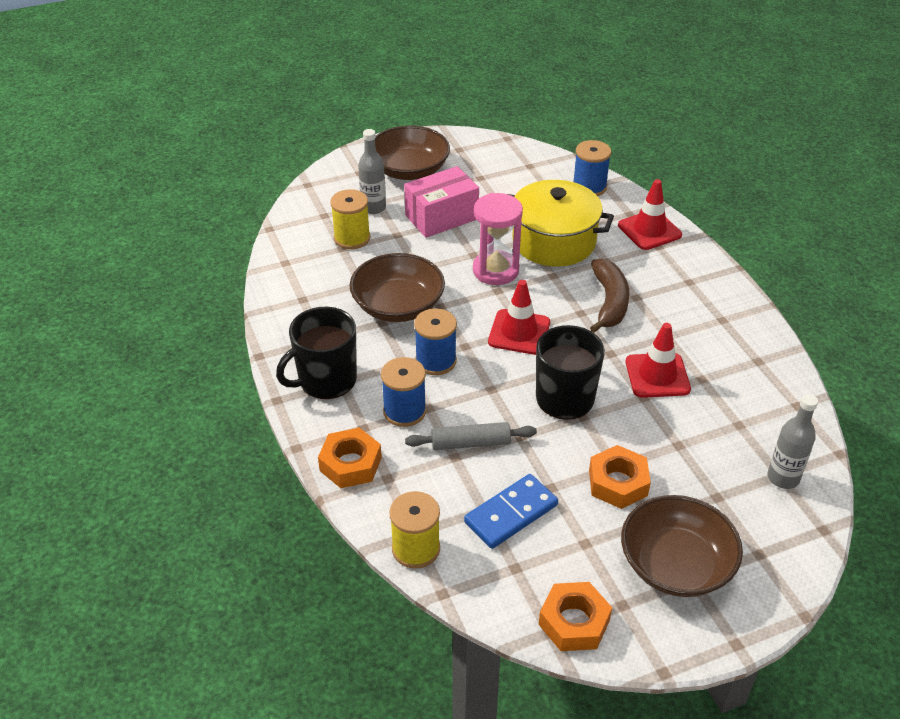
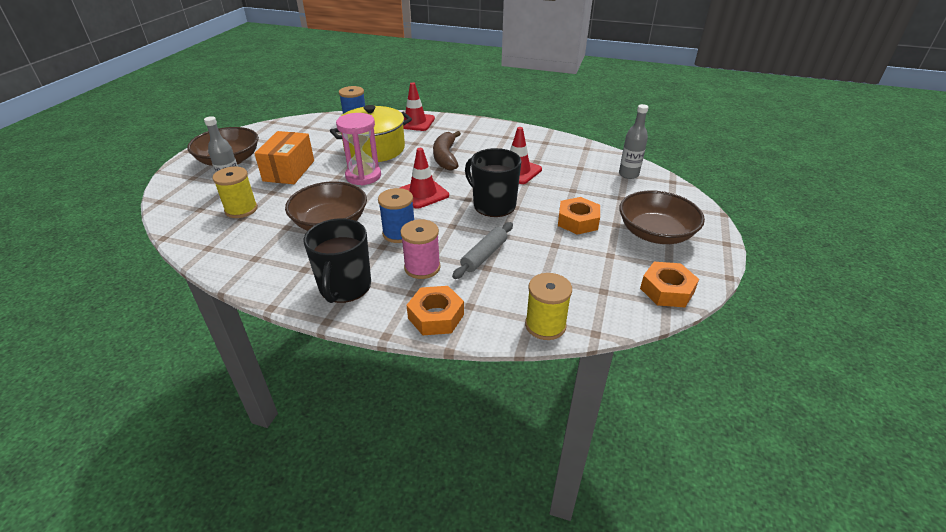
camera: 50 degrees left, 5 degrees down
blue spool [381,357,426,427] -> pink spool [400,219,441,279]
pink box [404,166,479,238] -> orange box [254,131,314,184]
blue domino [464,474,558,549] -> none
brown banana [590,258,629,333] -> brown banana turned 135 degrees counterclockwise [433,131,461,171]

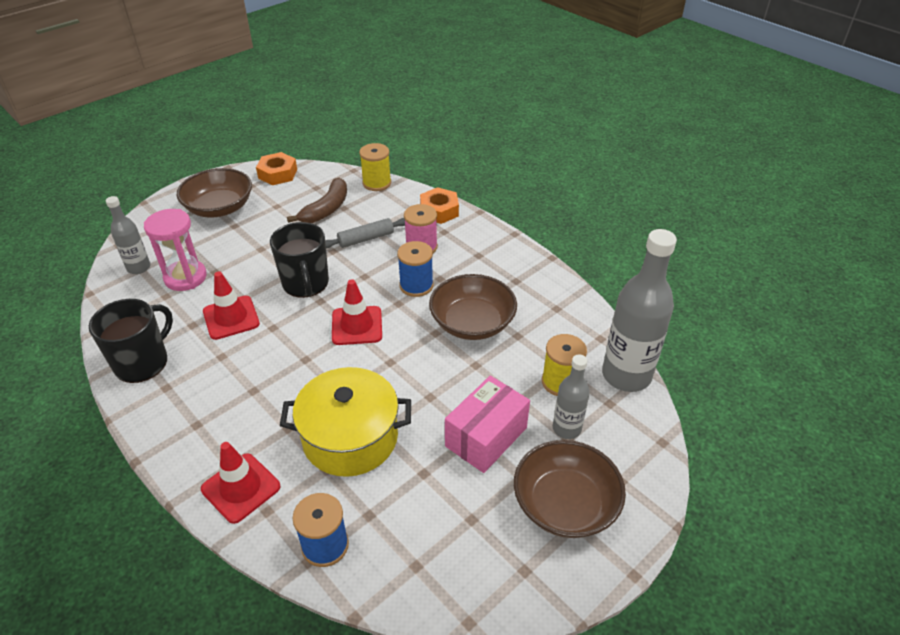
camera: 150 degrees left, 5 degrees up
orange box [254,131,314,184] -> pink box [445,376,530,473]
black mug [304,218,371,303] -> black mug moved to [89,299,173,383]
pink hourglass [336,113,381,186] -> pink hourglass moved to [144,209,207,291]
brown banana [433,131,461,171] -> brown banana moved to [287,178,347,223]
orange nut [558,197,600,235] -> none
none -> grey bottle [602,229,677,392]

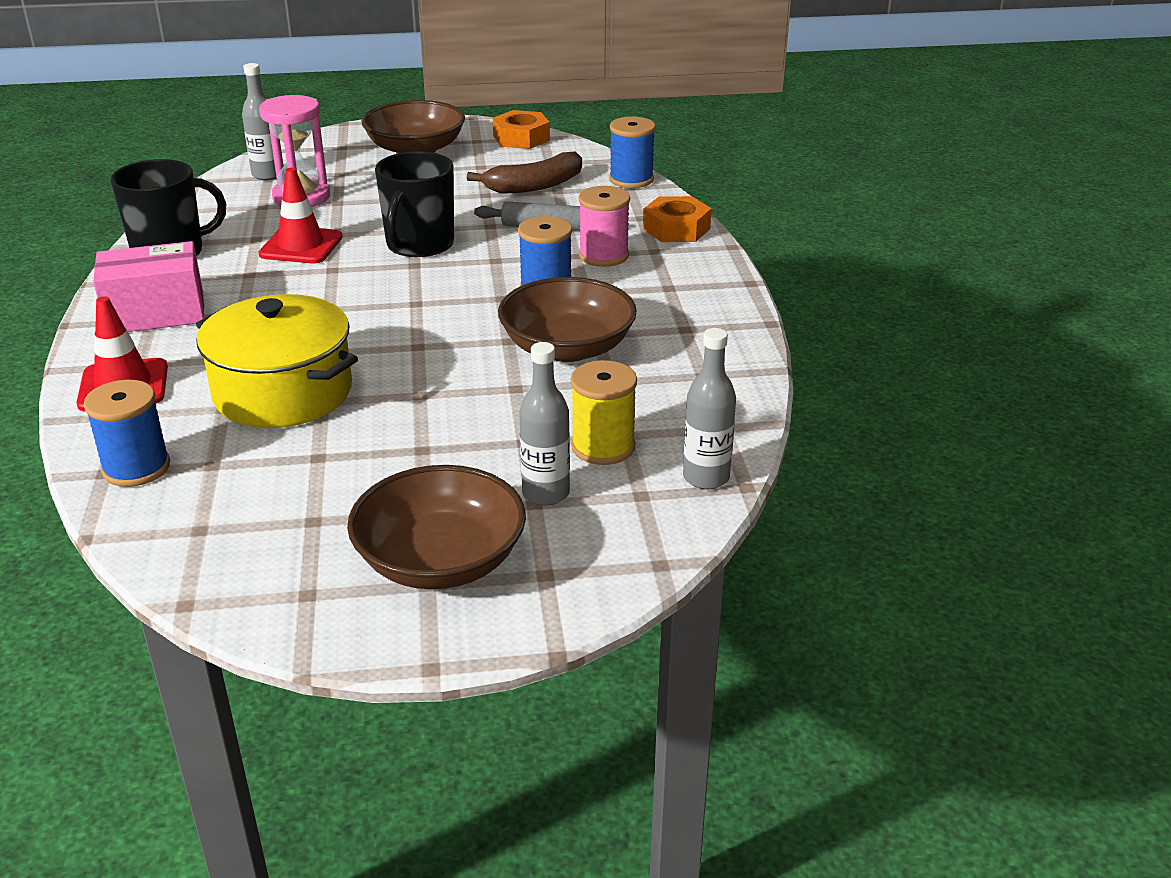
camera: 35 degrees right, 10 degrees down
red traffic cone [332,279,382,345] -> none
yellow spool [359,143,391,191] -> blue spool [609,116,656,188]
pink box [445,376,530,473] -> pink box moved to [93,241,204,332]
grey bottle [602,229,677,392] -> grey bottle [683,328,736,489], size x0.55

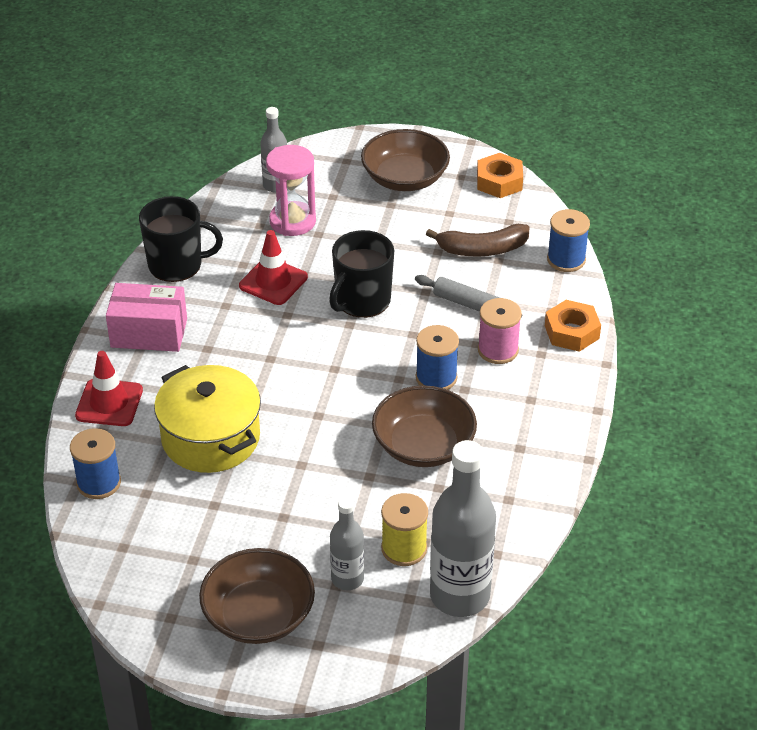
camera: 20 degrees right, 10 degrees up
grey bottle [683,328,736,489] -> grey bottle [430,440,496,617], size x1.82

